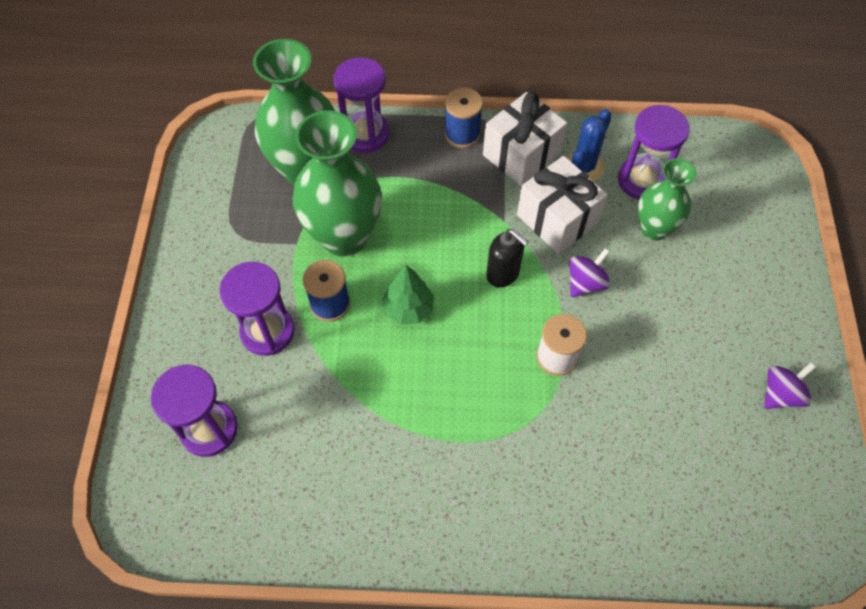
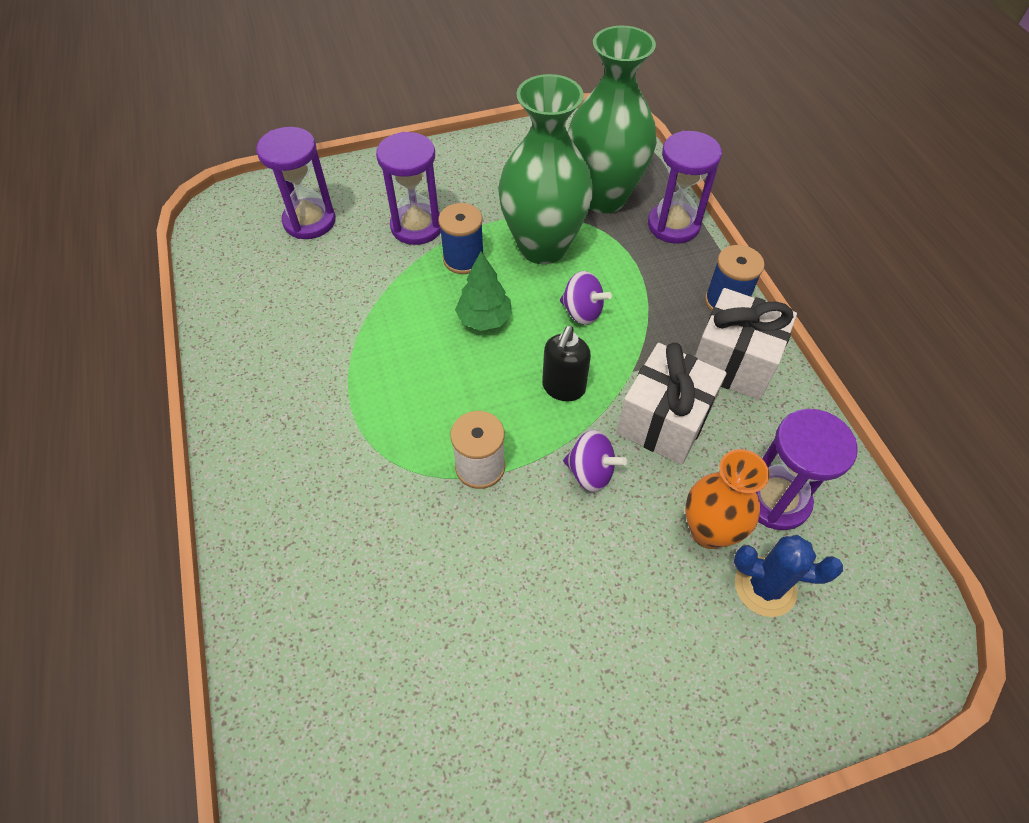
camera: 70 degrees right, 5 degrees down
blue cactus [566,109,612,182] -> blue cactus moved to [734,535,843,617]
green vase [638,158,697,241] -> orange vase [685,449,769,549]
purple spinning top [764,362,816,409] -> purple spinning top moved to [560,271,612,325]

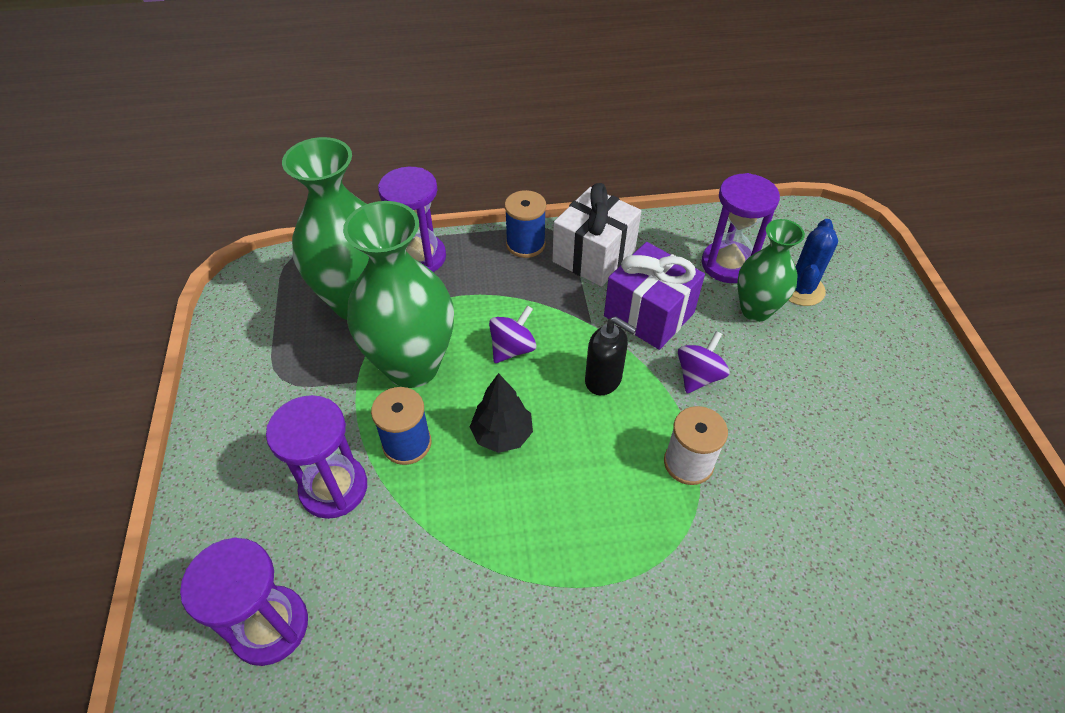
camera: 80 degrees left, 5 degrees down
green tree [455,251,512,331] -> black tree [470,373,533,453]
white gift [616,343,727,465] -> purple gift [604,242,705,350]
orange vase [685,449,769,549] -> green vase [737,219,805,322]

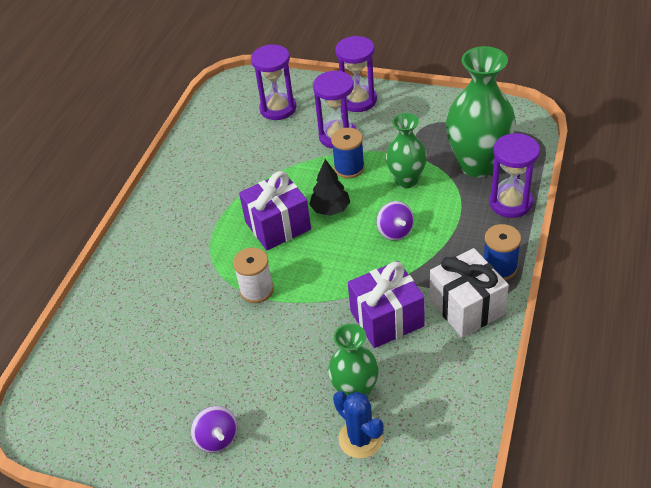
camera: 120 degrees right, 5 degrees down
green vase [343,201,454,388] -> green vase [386,113,427,188], size x0.60
black soap dispenser [585,317,637,395] -> none
purple spinning top [678,331,730,393] -> purple spinning top moved to [191,406,238,453]
purple hourglass [702,173,780,283] -> purple hourglass moved to [335,36,377,112]
none -> purple gift [239,171,311,250]

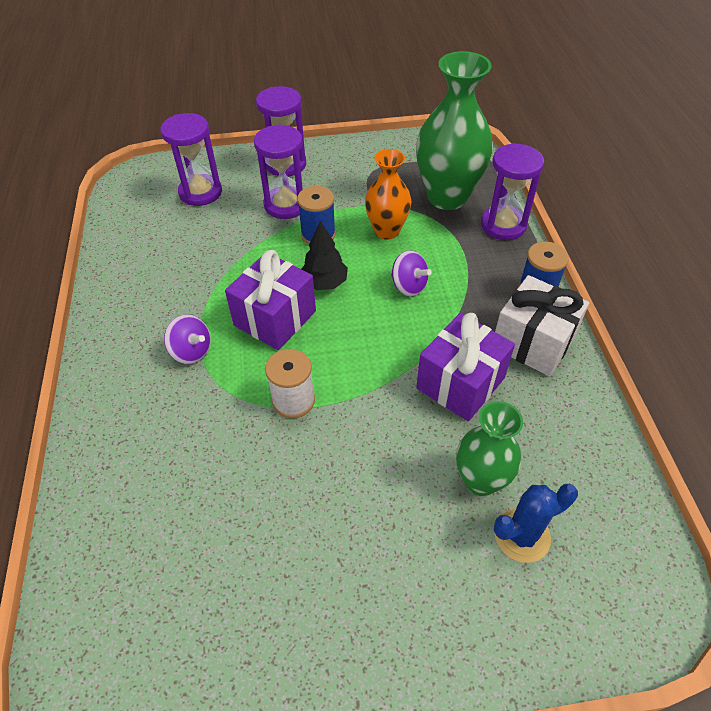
camera: 30 degrees left, 5 degrees up
purple spinning top [191,406,238,453] -> purple spinning top moved to [164,314,211,364]
blue cactus [333,391,384,459] -> blue cactus turned 45 degrees counterclockwise [494,484,578,563]
green vase [386,113,427,188] -> orange vase [365,149,411,240]

